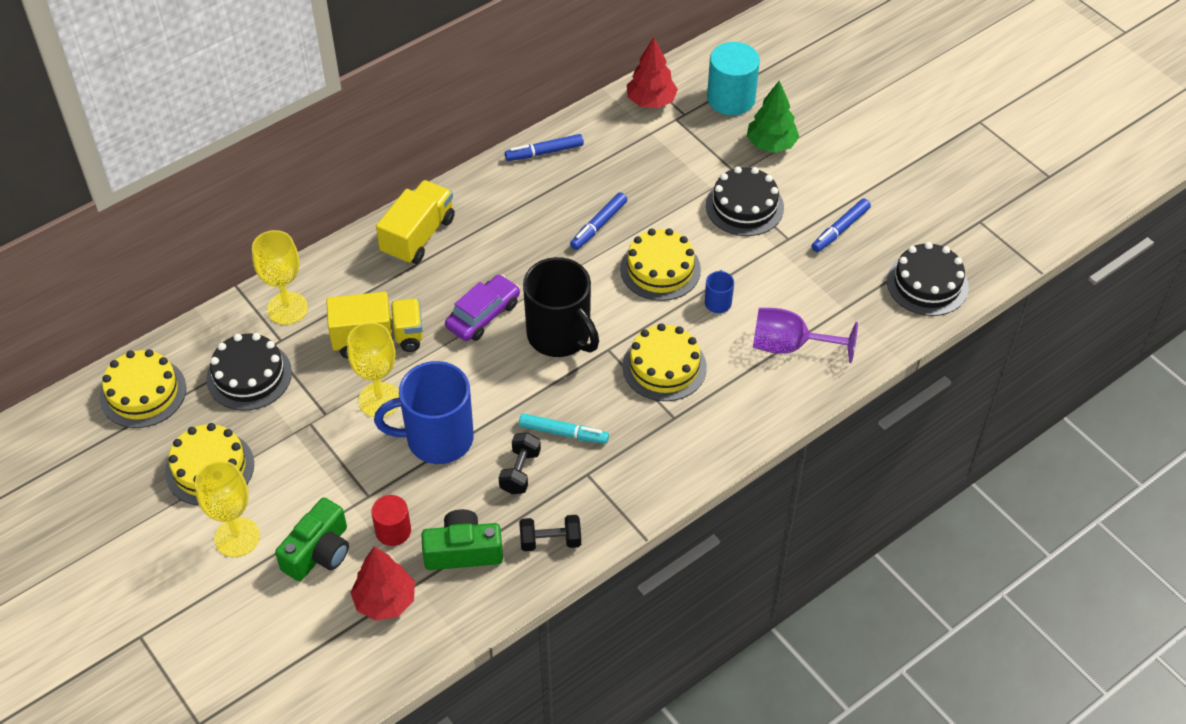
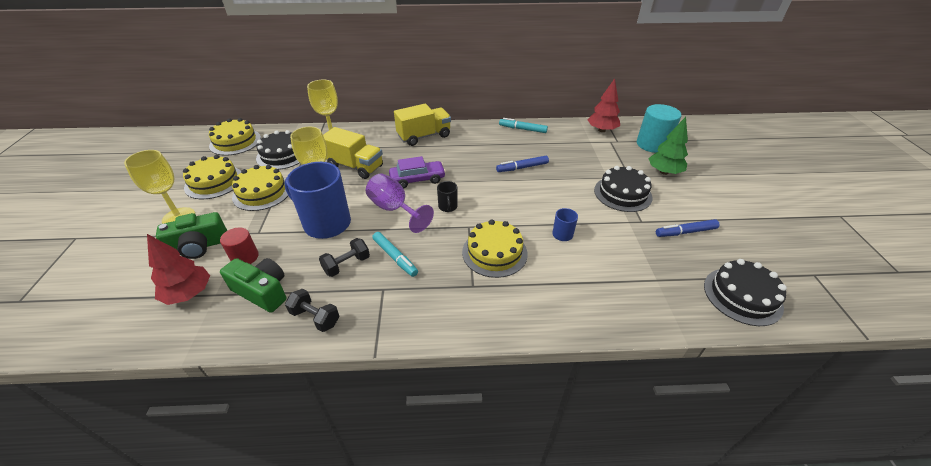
camera: 35 degrees right, 10 degrees down
blue marker [505,134,584,161] -> turquoise marker [499,118,548,133]
black mug [523,257,599,357] -> black mug [437,181,457,212], size x0.43
yellow cake [620,228,701,301] -> yellow cake moved to [232,165,288,211]
purple goblet [753,308,858,363] -> purple goblet moved to [366,174,434,233]

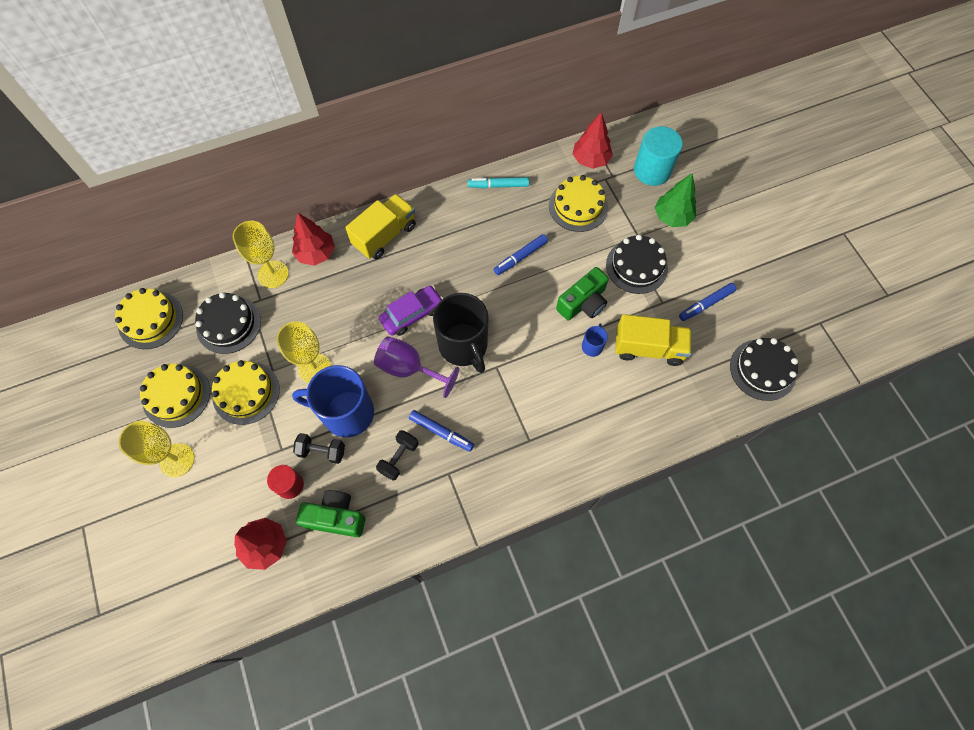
camera: 20 degrees left, 25 degrees up
green camera [156,212,227,259] -> green camera moved to [556,267,609,320]
black dumbbell [285,289,339,332] -> black dumbbell moved to [293,433,345,464]
yellow truck [323,127,383,179] -> yellow truck moved to [615,314,692,366]
turquoise marker [372,232,418,277] -> blue marker [409,410,474,452]
black mug [437,181,457,212] -> black mug [433,293,488,373], size x2.31
yellow cake [462,219,528,278] -> yellow cake moved to [549,175,608,232]
none -> red tree [292,213,335,266]

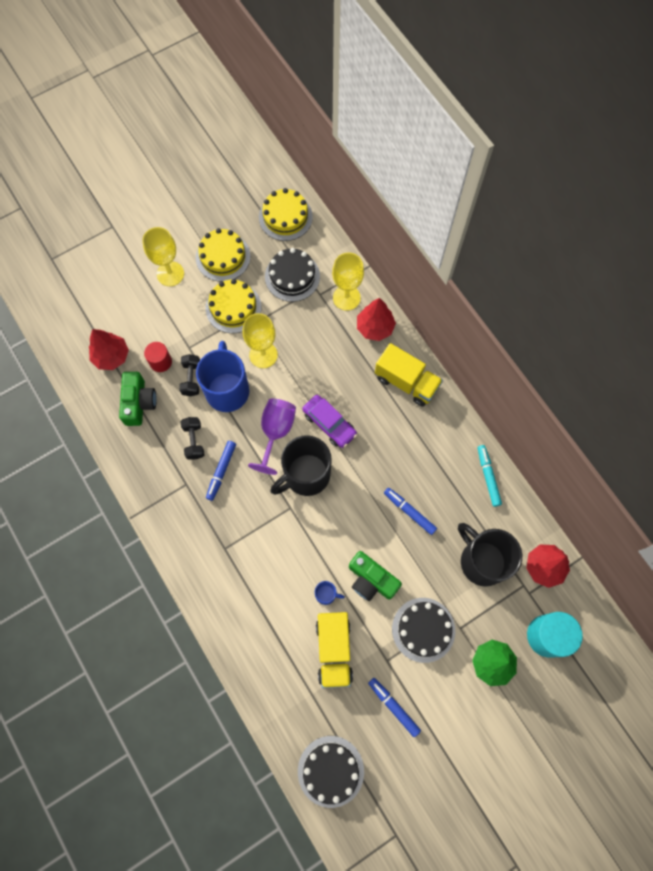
camera: 80 degrees right, 5 degrees up
black dumbbell [376,430,419,481] -> black dumbbell turned 60 degrees clockwise [180,417,205,459]
yellow cake [549,175,608,232] -> black mug [458,523,522,586]

